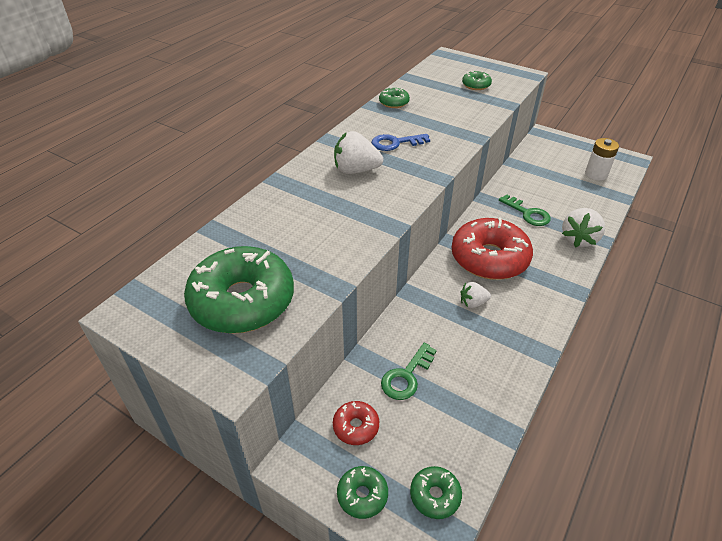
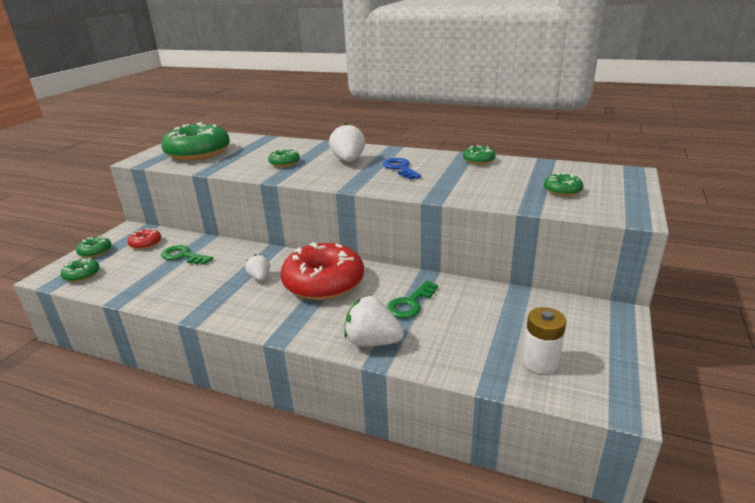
camera: 80 degrees right, 15 degrees down
none -> green donut [268,148,300,167]

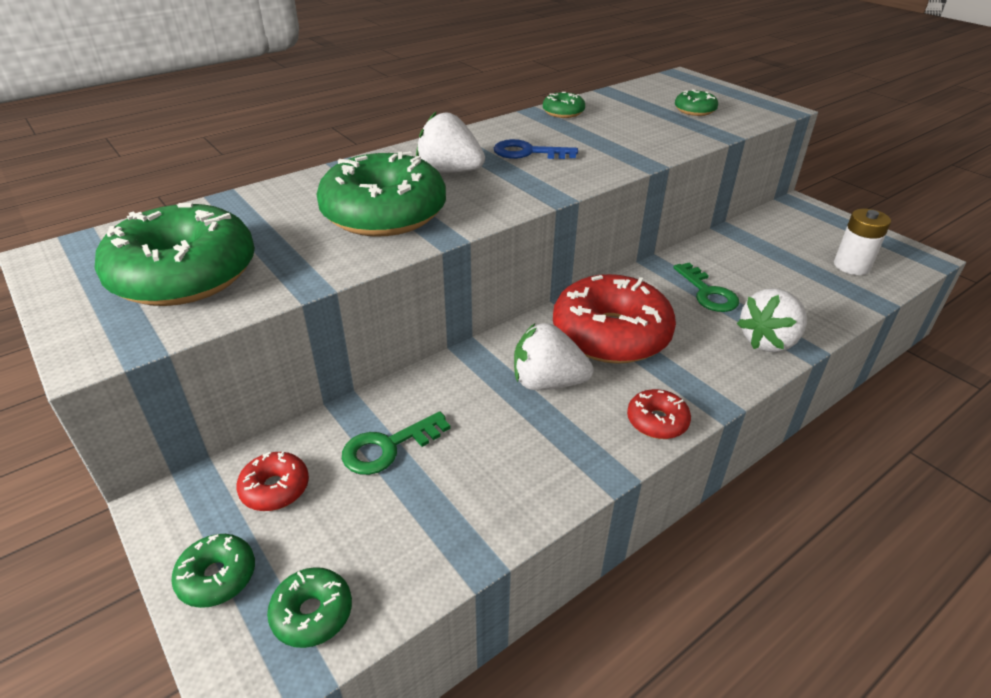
camera: 60 degrees left, 10 degrees up
white strawberry [245,254,270,281] -> white strawberry [514,323,593,390], size x1.69
green donut [268,148,300,167] -> green donut [316,151,446,237], size x2.24
none -> red donut [627,389,691,439]

